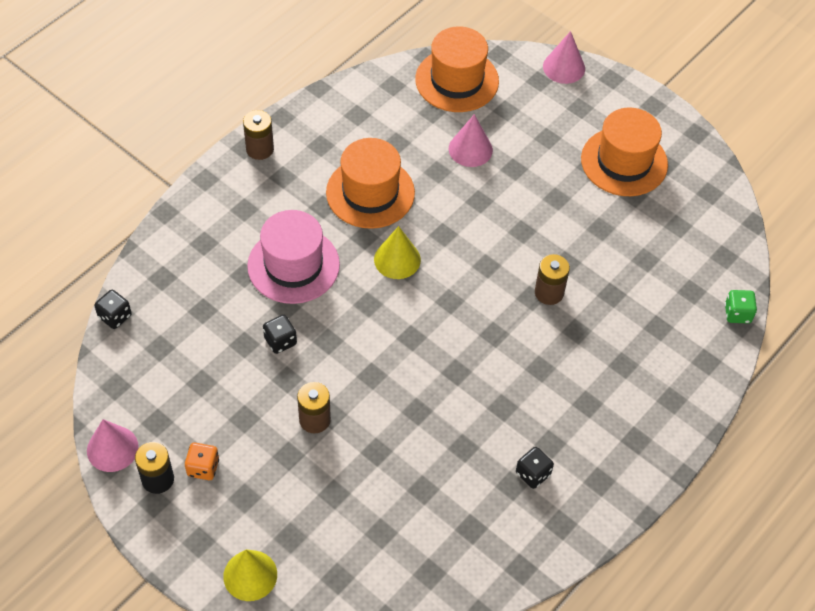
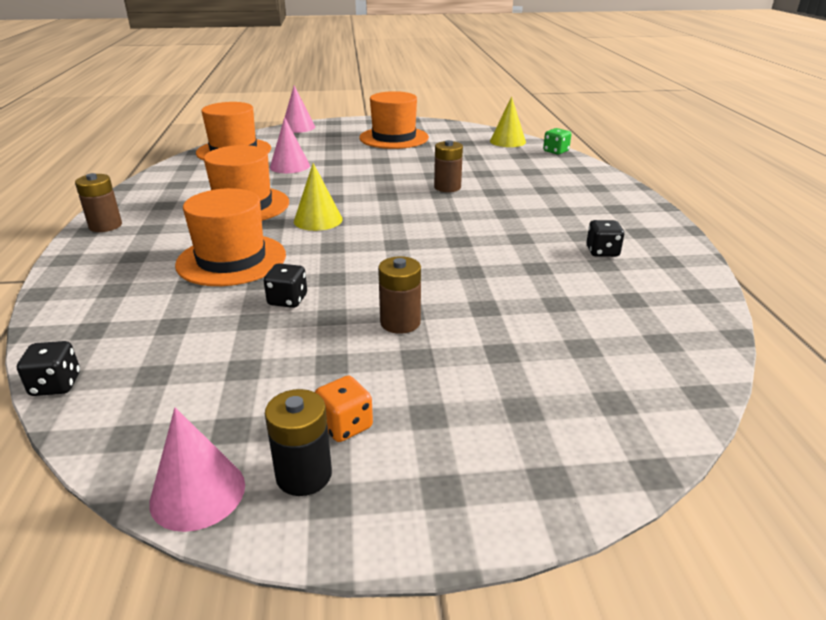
camera: 45 degrees left, 25 degrees down
yellow cone [223,550,277,601] -> yellow cone moved to [490,96,526,147]
pink hat [247,210,340,304] -> orange hat [175,188,286,286]

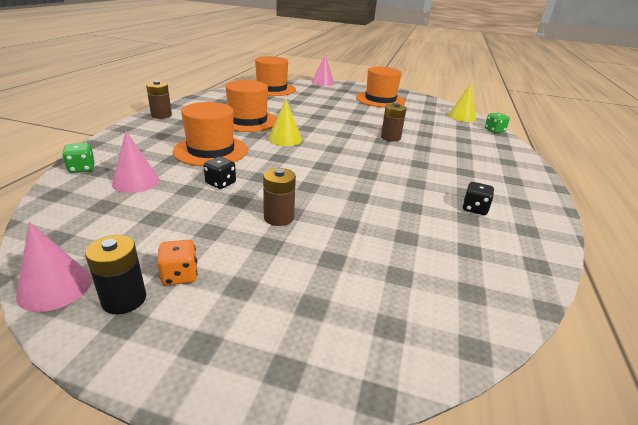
camera: 20 degrees right, 0 degrees up
black dice [17,341,80,396] -> none
pink cone [270,117,310,173] -> pink cone moved to [112,131,160,193]
none -> green dice [62,143,95,173]

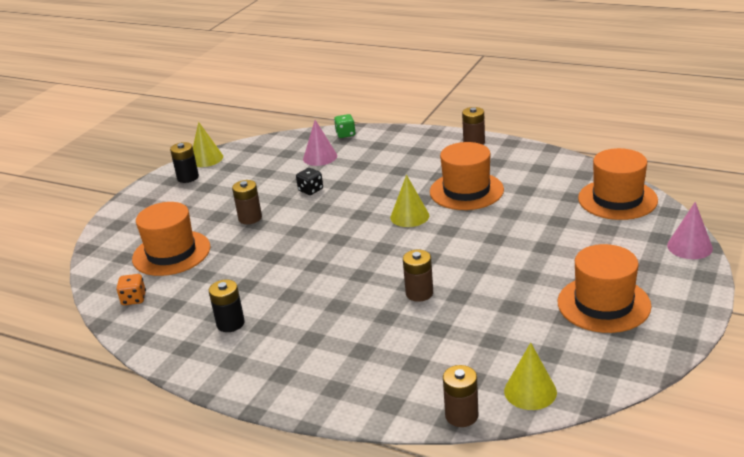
camera: 105 degrees right, 0 degrees up
pink cone [16,222,92,312] -> yellow cone [193,122,223,167]
orange dice [157,240,197,285] -> orange dice moved to [116,274,146,305]
orange hat [173,102,248,166] -> orange hat moved to [132,202,210,276]
black dice [463,182,494,215] -> black battery [209,280,245,332]
green dice [485,113,510,133] -> brown battery [443,365,478,427]

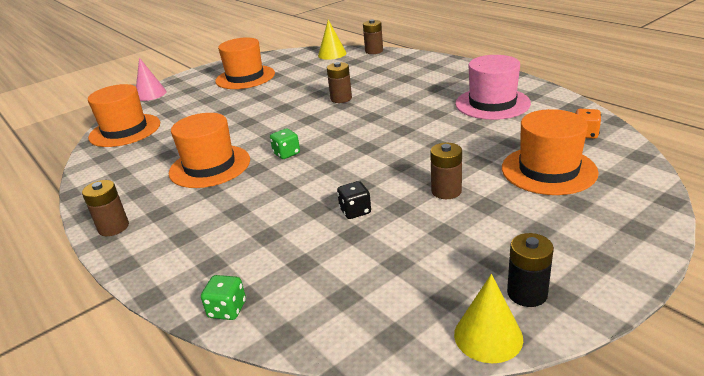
camera: 155 degrees left, 0 degrees up
black battery [209,280,245,332] -> pink hat [455,55,531,120]
pink cone [303,120,337,166] -> none
yellow cone [390,175,429,227] -> green dice [270,128,300,159]

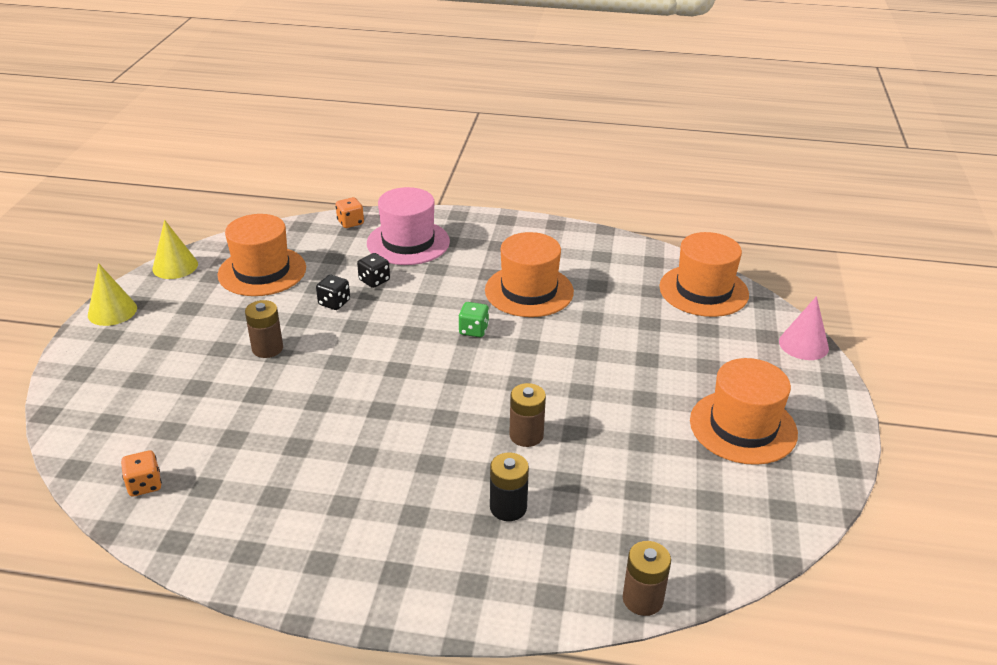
camera: 135 degrees right, 5 degrees up
brown battery [82,180,129,236] -> none
green dice [201,275,246,320] -> orange dice [336,197,364,228]
yellow cone [318,20,347,60] -> yellow cone moved to [88,263,137,326]
pink hat [455,55,531,120] -> pink hat moved to [367,187,450,265]
orange hat [502,109,599,195] -> orange hat moved to [217,214,306,296]
black battery [507,233,554,307] -> black battery moved to [490,452,529,521]
none -> black dice [357,253,390,288]

